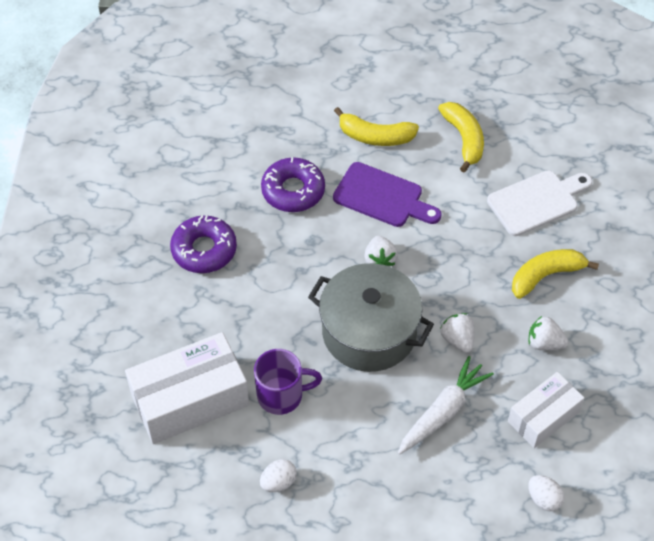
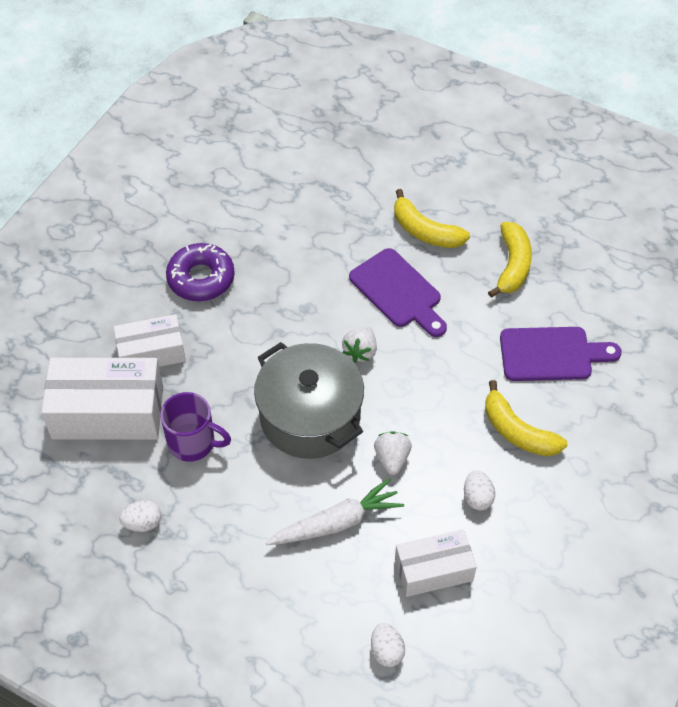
camera: 25 degrees right, 0 degrees up
purple donut [261,157,325,212] -> none
white cutting board [487,170,592,236] -> purple cutting board [500,327,621,381]
yellow banana [512,249,599,299] -> yellow banana turned 135 degrees counterclockwise [485,380,567,456]
white strawberry [528,316,569,350] -> white egg [464,470,495,511]
none -> white box [114,314,186,367]

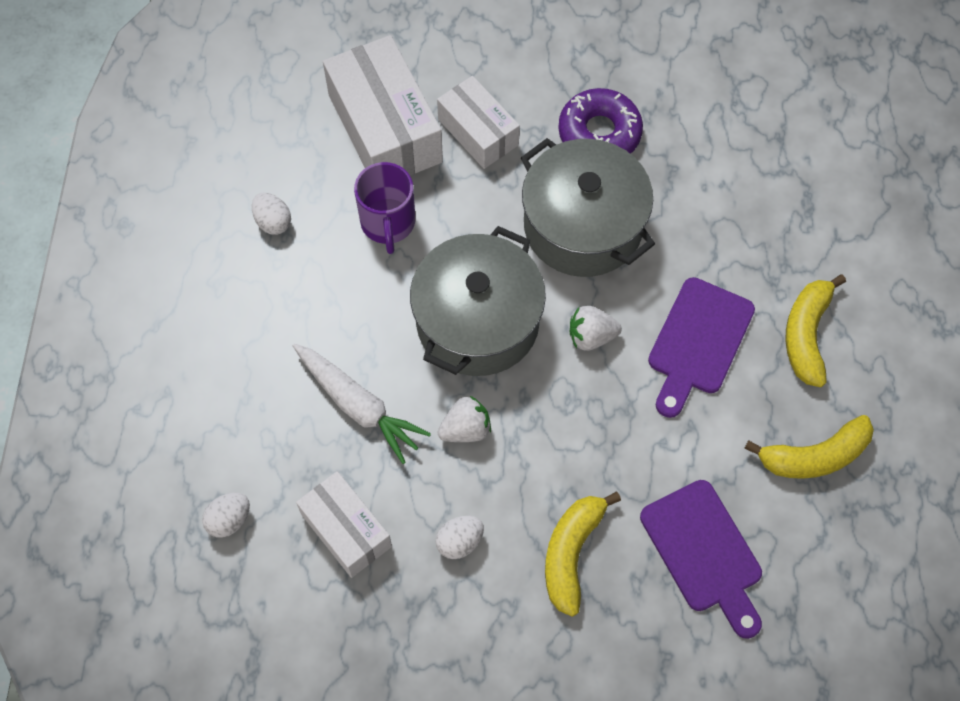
camera: 65 degrees right, 10 degrees up
none -> grey pot [521,138,655,277]

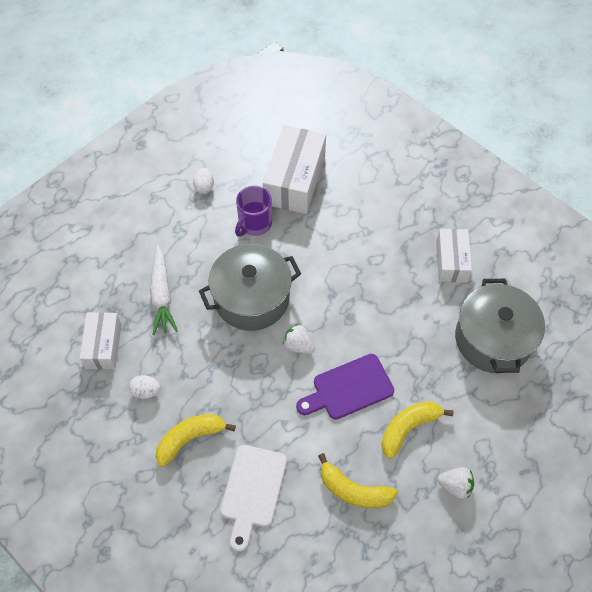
camera: 40 degrees right, 5 degrees down
white egg [202,493,250,538] -> none
white box [437,76,520,169] -> white box moved to [436,229,472,282]
white strawberry [438,395,491,442] -> white strawberry moved to [437,467,474,499]
grey pot [521,138,655,277] -> grey pot moved to [455,279,545,373]
purple donut [558,88,643,154] -> none
purple cutting board [640,480,762,639] -> white cutting board [220,445,287,552]

